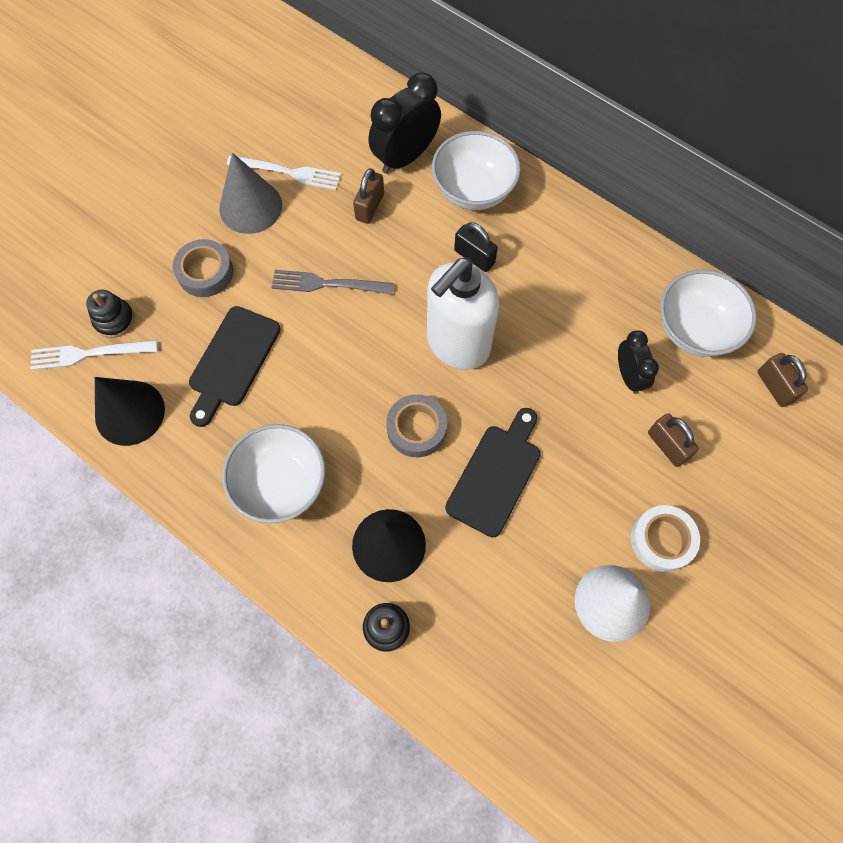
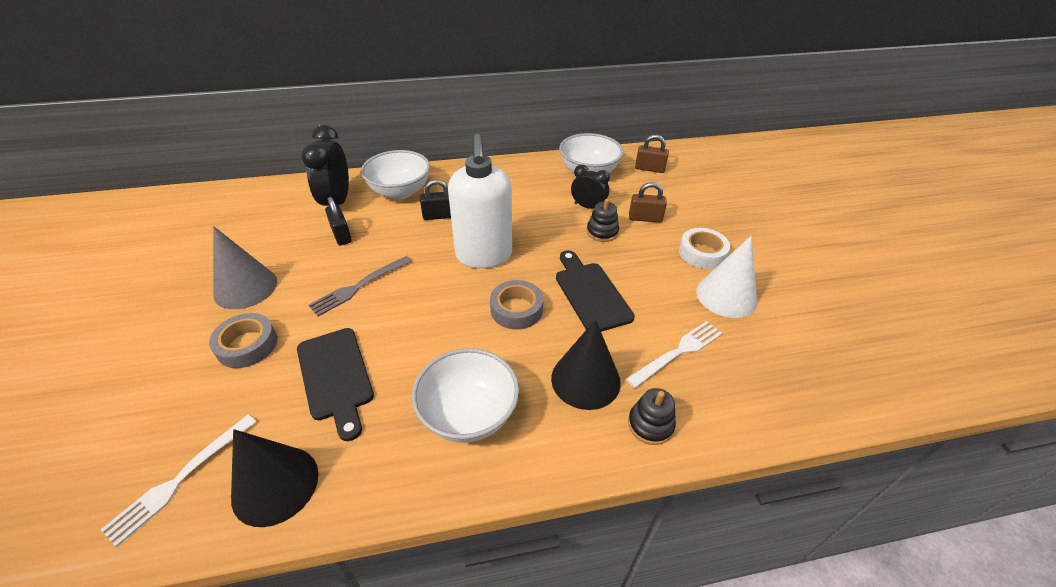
camera: 50 degrees left, 25 degrees down
black stacking toy [86,290,135,338] -> black stacking toy moved to [587,199,619,242]
white fork [227,155,341,190] -> white fork moved to [626,321,722,388]
brown padlock [353,168,384,224] -> black padlock [325,197,352,245]

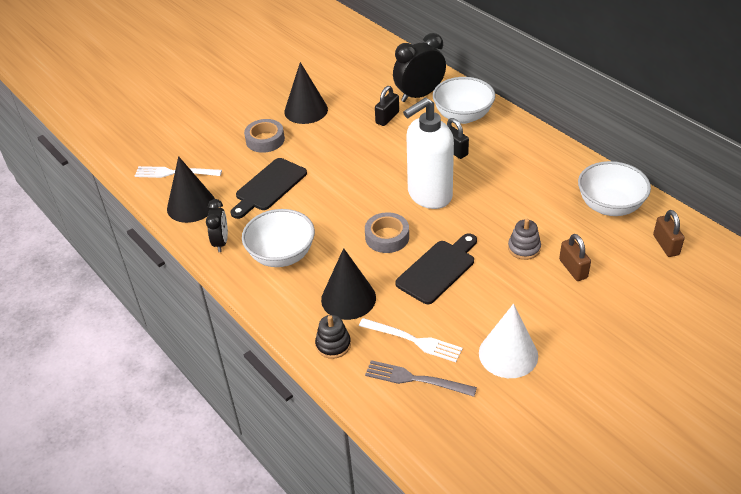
camera: 65 degrees right, 0 degrees up
grey cone [213,226,277,309] -> black cone [284,62,328,124]
grey fork [308,256,412,316] -> grey fork moved to [365,360,477,397]
black clock [571,165,610,209] -> black clock moved to [206,199,228,252]
black stacking toy [587,199,619,242] -> grey stacking toy [508,219,541,260]
white tape [679,228,730,269] -> none

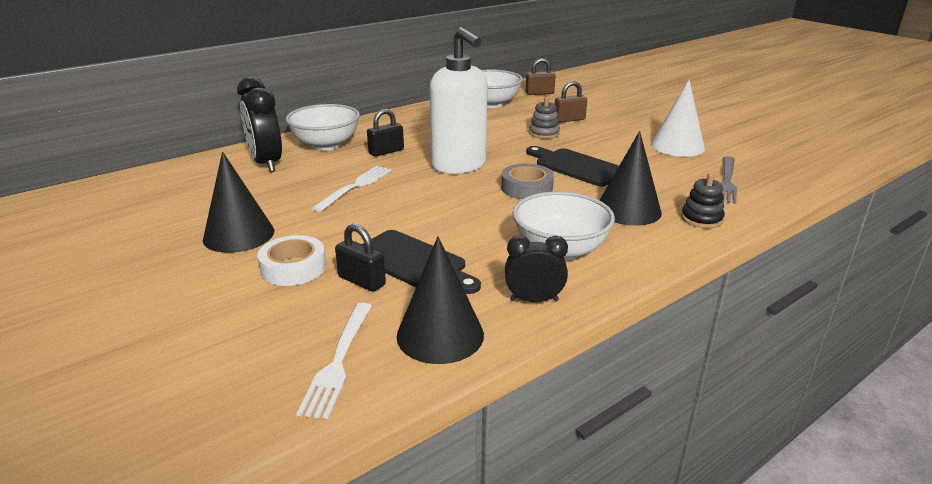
camera: 90 degrees left, 15 degrees down
grey tape [244,119,285,153] -> white tape [257,235,326,286]
white fork [359,318,463,362] -> white fork moved to [312,166,392,212]
black padlock [375,86,399,126] -> black padlock moved to [335,224,386,292]

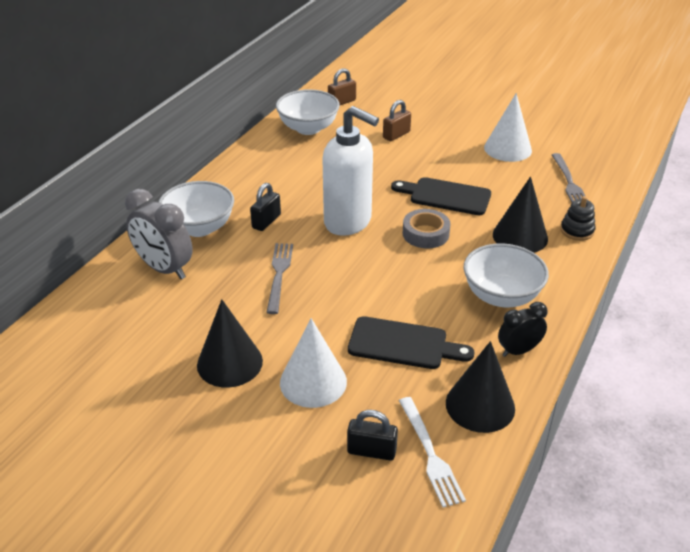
camera: 25 degrees left, 10 degrees up
black clock [237,77,282,172] -> grey clock [125,189,193,279]
white tape [257,235,326,286] -> white cone [280,318,347,408]
white fork [312,166,392,212] -> grey fork [266,243,293,314]
black padlock [335,224,386,292] -> black padlock moved to [347,410,398,461]
grey stacking toy [529,97,560,139] -> none

